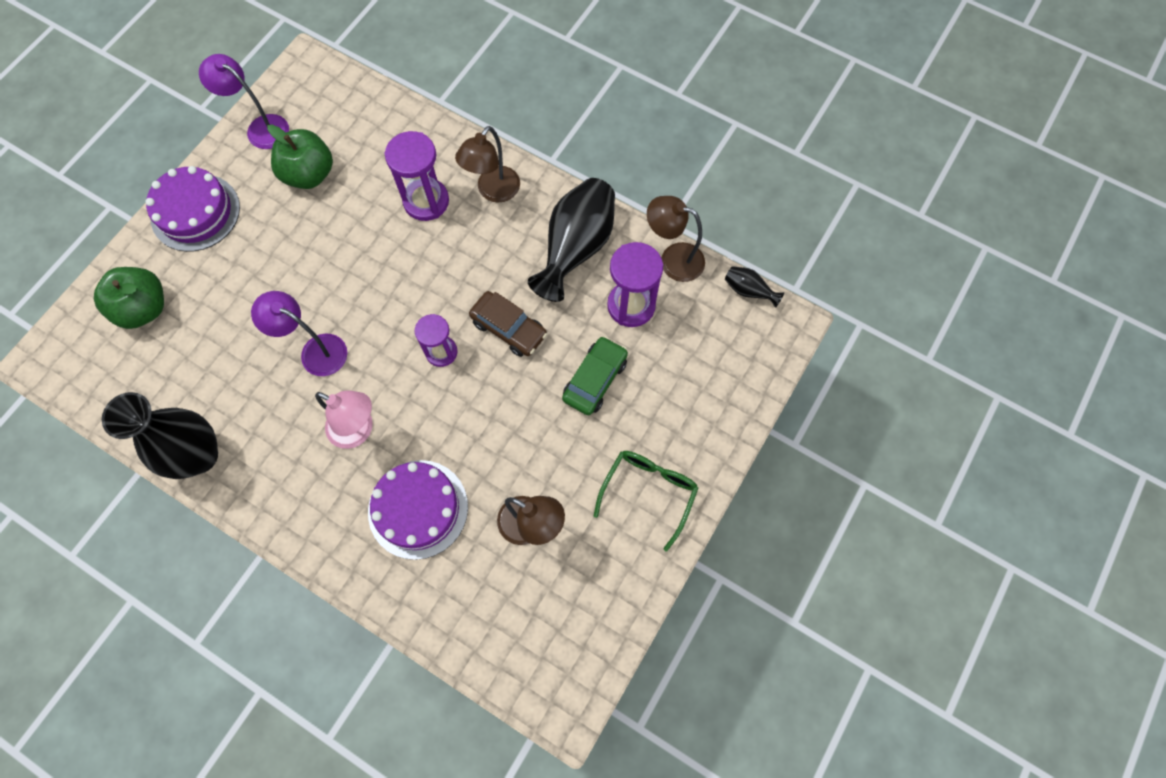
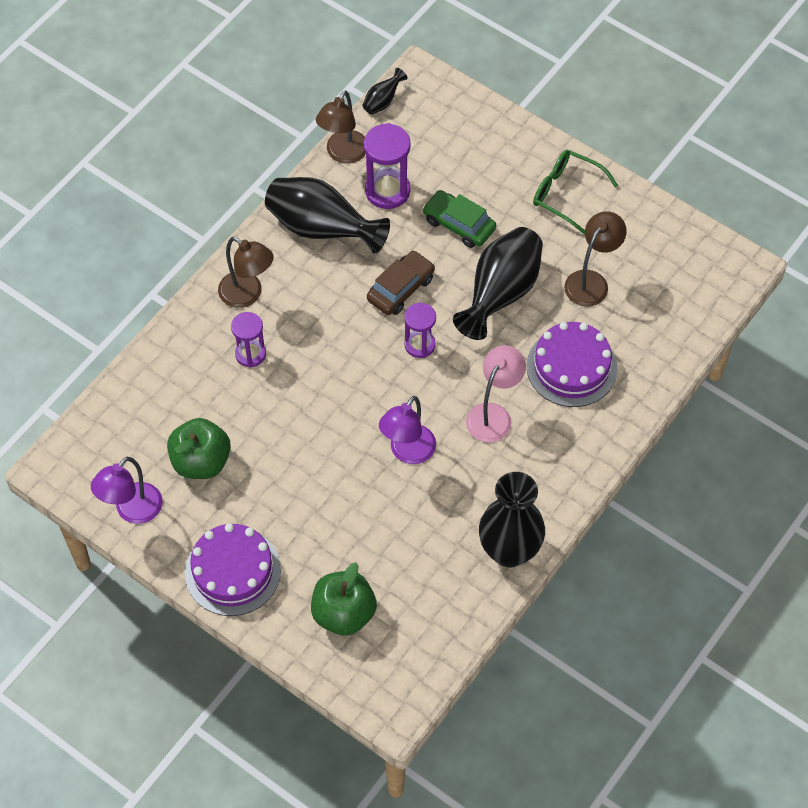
camera: 85 degrees left, 10 degrees down
purple hourglass [385,131,449,221] -> purple hourglass [231,312,266,368], size x0.65
none -> black vase [453,227,543,340]

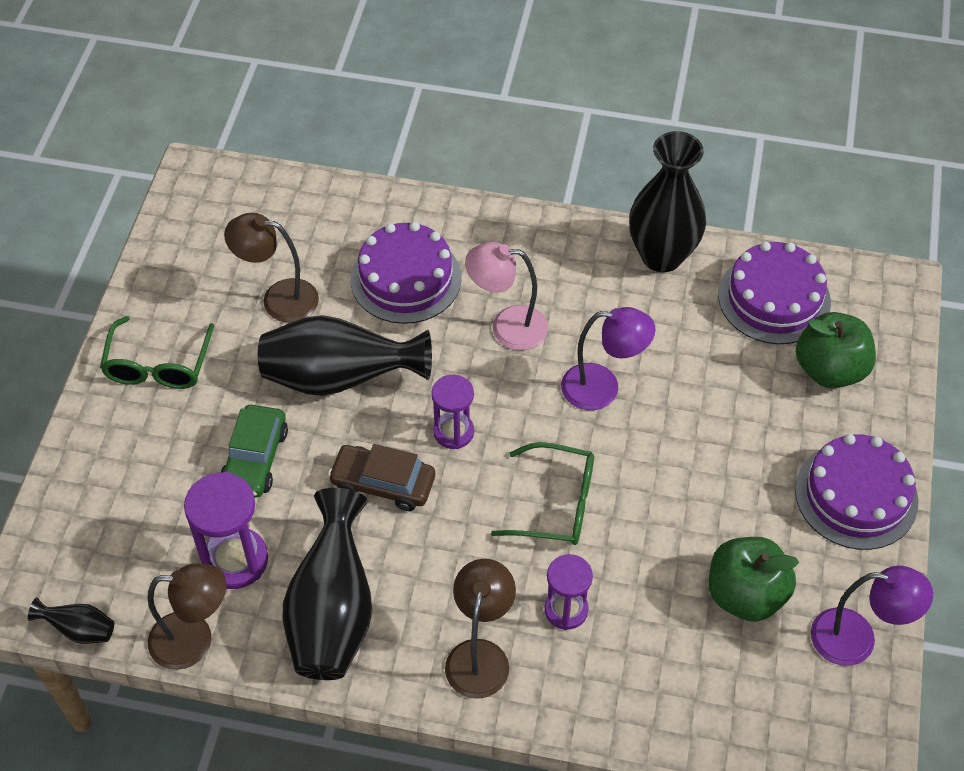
camera: 115 degrees left, 5 degrees down
none -> green glasses [491,442,594,545]
none -> purple cake [718,241,831,344]

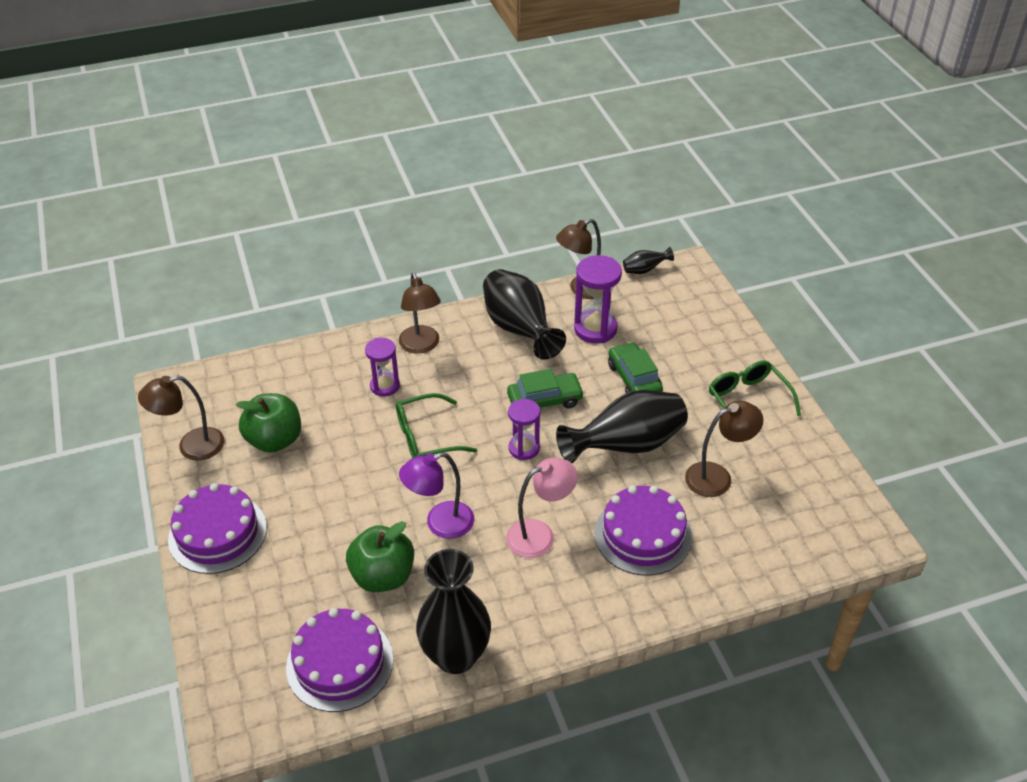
camera: 150 degrees right, 10 degrees down
brown car [328,444,435,511] -> green car [507,369,584,409]
green apple [796,312,876,388] -> green apple moved to [346,521,414,592]
purple lamp [811,566,933,666] -> brown lamp [138,375,224,460]

